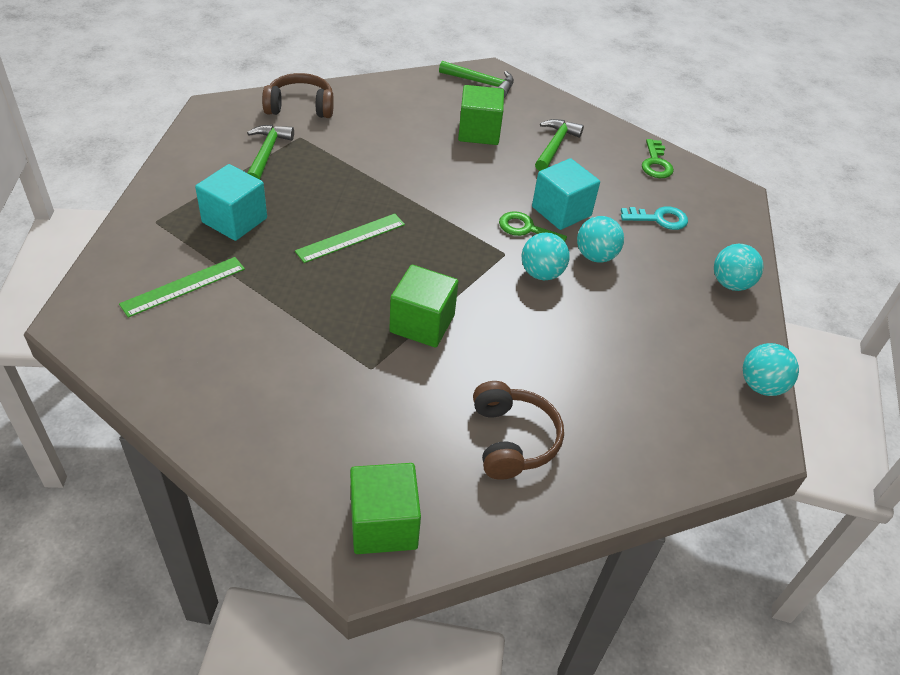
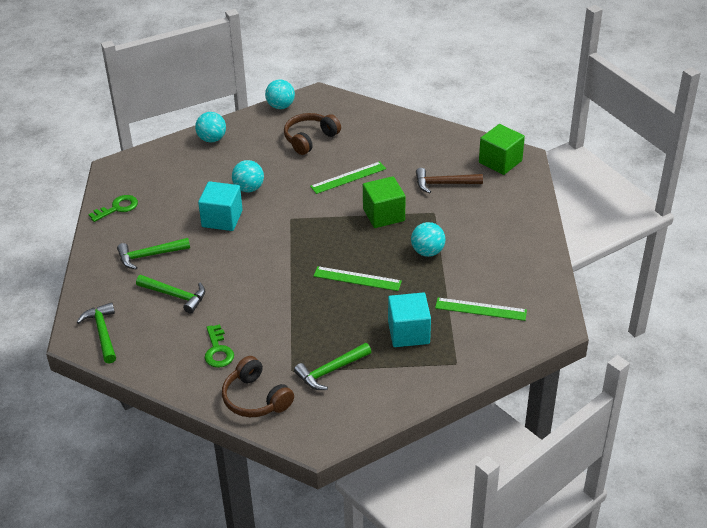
camera: 125 degrees left, 5 degrees down
green cube [458,85,504,145] -> green hammer [136,275,205,314]
brown headphones [473,381,564,480] -> brown headphones moved to [284,113,341,155]
green key [499,211,567,241] -> green key moved to [205,324,234,368]
turquoise ball [522,233,570,280] -> turquoise ball moved to [411,222,446,257]
turquoise key [621,206,688,230] -> none
none -> green ruler [310,161,386,194]
none -> brown hammer [416,168,483,193]

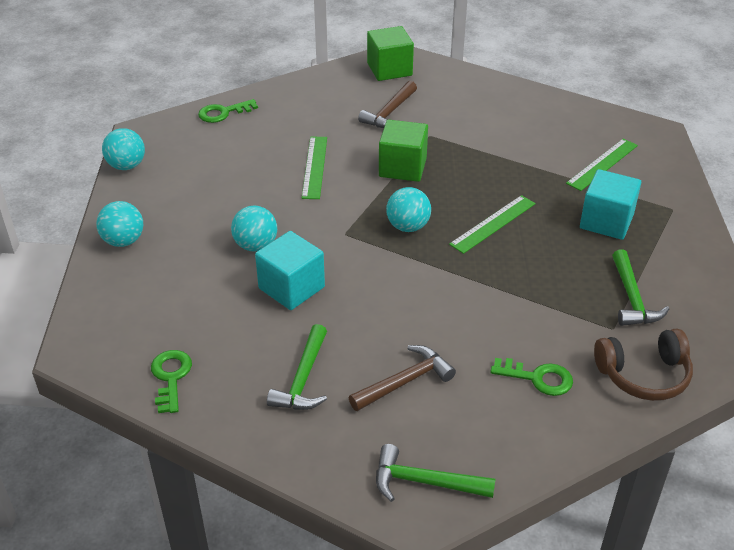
camera: 60 degrees left, 0 degrees up
green hammer [136,275,205,314] -> brown hammer [349,345,456,411]
brown headphones [284,113,341,155] -> none
turquoise ball [411,222,446,257] -> turquoise ball moved to [386,187,431,232]
none -> green key [198,99,258,123]

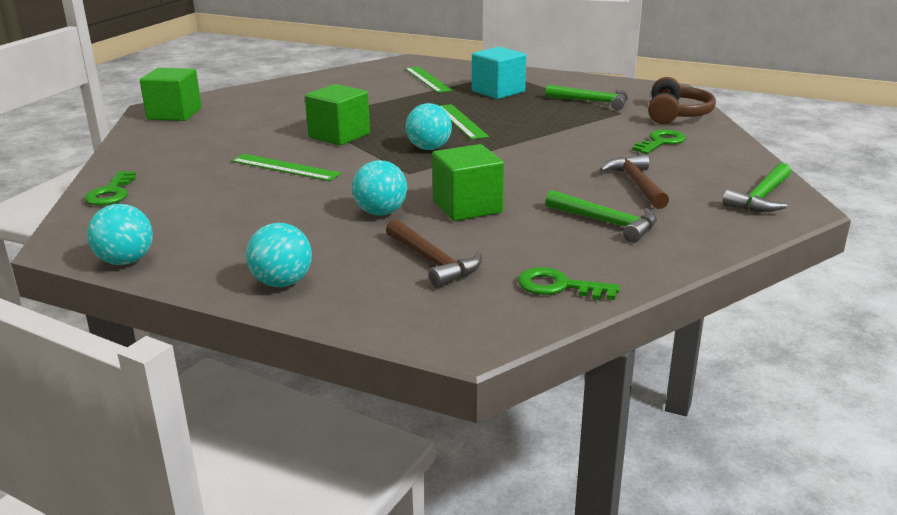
camera: 65 degrees left, 15 degrees down
turquoise cube [255,231,325,310] -> green cube [432,144,504,221]
brown hammer [358,81,417,128] -> brown hammer moved to [386,219,482,288]

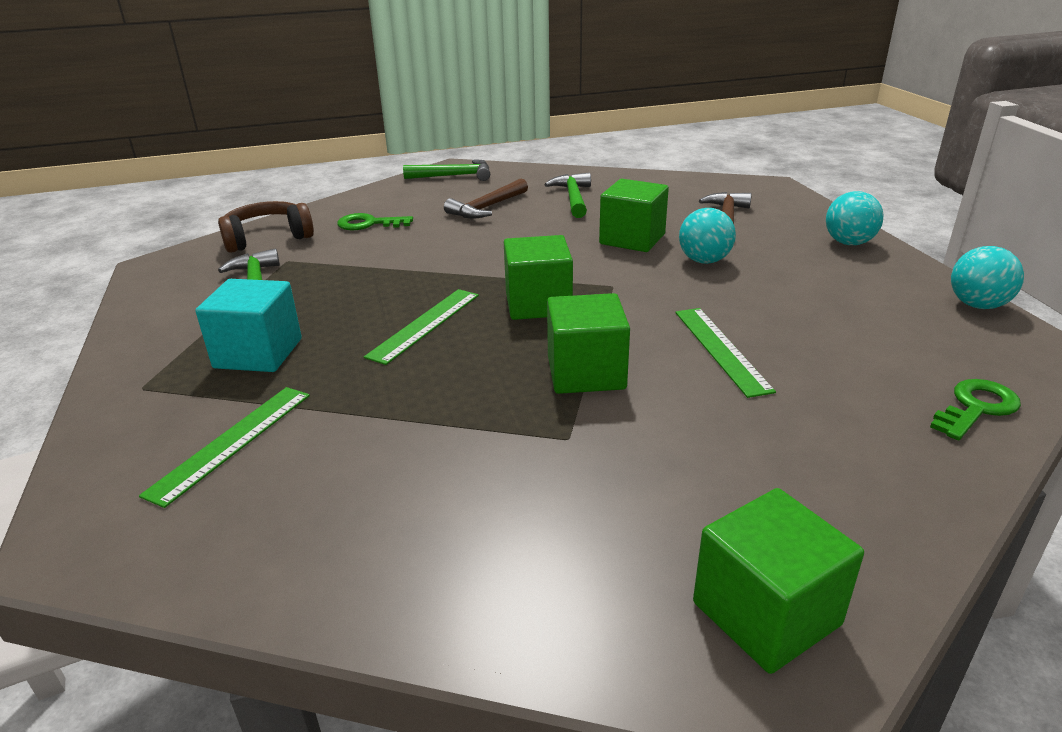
camera: 130 degrees left, 5 degrees up
turquoise ball [406,103,452,150] -> green cube [504,235,573,320]
green key [518,267,620,300] -> none

